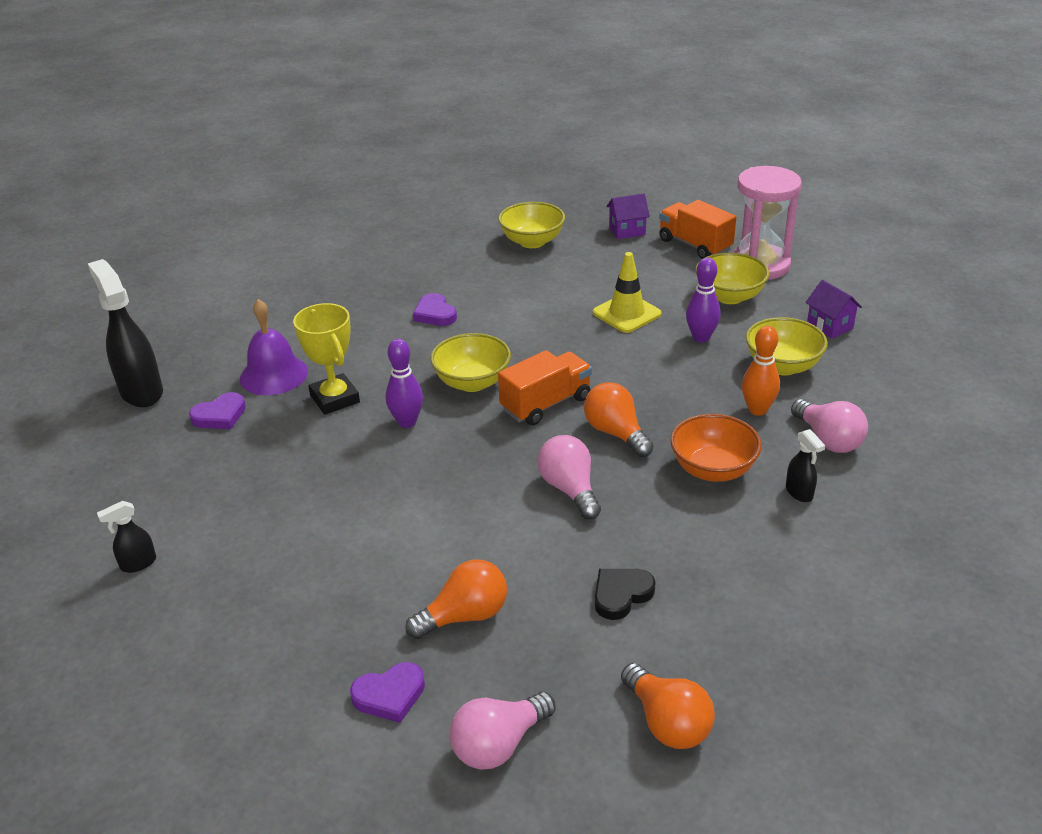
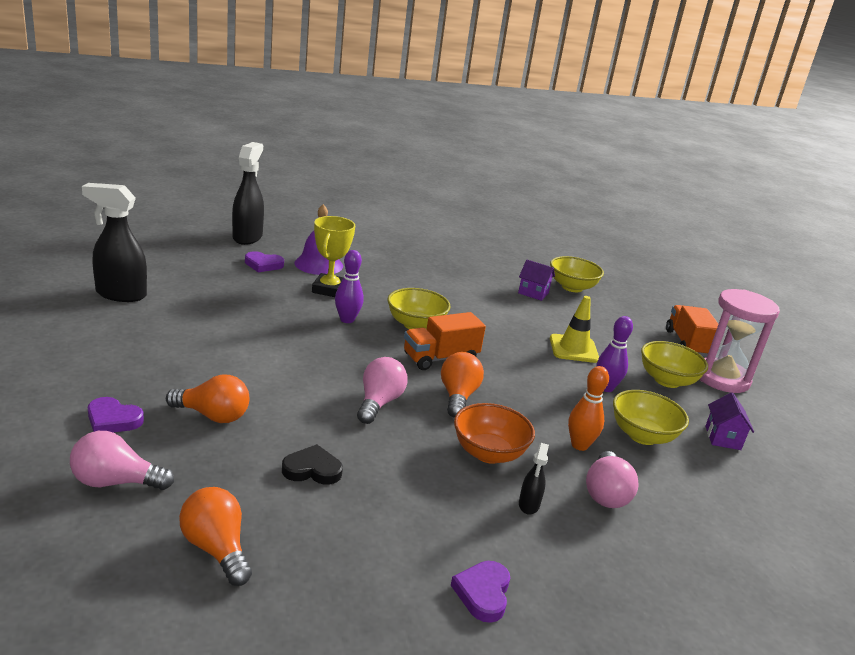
camera: 35 degrees right, 10 degrees down
black spray bottle [97,501,156,573] -> black spray bottle [82,183,147,302], size x2.09
purple heart [413,293,457,326] -> purple heart moved to [451,561,510,623]
orange truck [498,350,592,426] -> orange truck turned 150 degrees clockwise [404,312,486,370]
purple house [607,193,650,239] -> purple house moved to [518,260,555,301]
orange light bulb [621,663,715,749] -> orange light bulb turned 135 degrees clockwise [179,487,252,586]

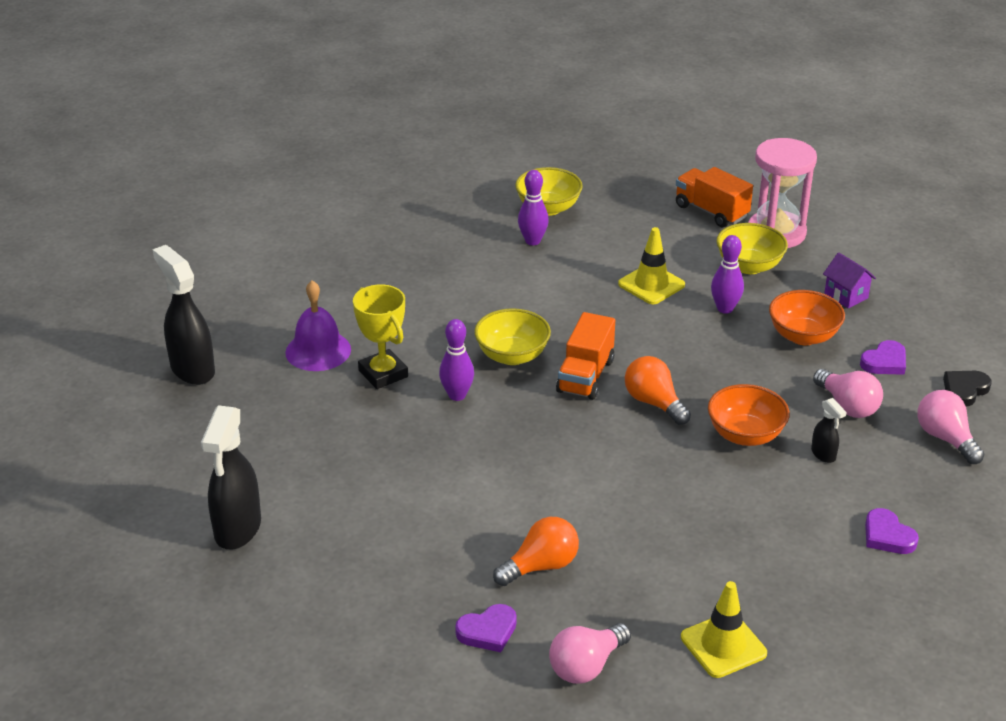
camera: 40 degrees left, 10 degrees up
black spray bottle [82,183,147,302] -> black spray bottle turned 45 degrees counterclockwise [201,405,261,549]
orange light bulb [179,487,252,586] -> yellow traffic cone [681,581,767,678]
purple heart [245,251,284,272] -> purple heart moved to [860,340,906,375]
black heart [282,444,343,485] -> black heart moved to [943,371,992,406]
pink light bulb [357,357,408,424] -> pink light bulb moved to [917,390,985,464]
purple house [518,260,555,301] -> purple bowling pin [518,170,549,245]
orange bowling pin [568,366,609,451] -> none
yellow bowl [613,390,689,445] -> orange bowl [769,290,845,345]

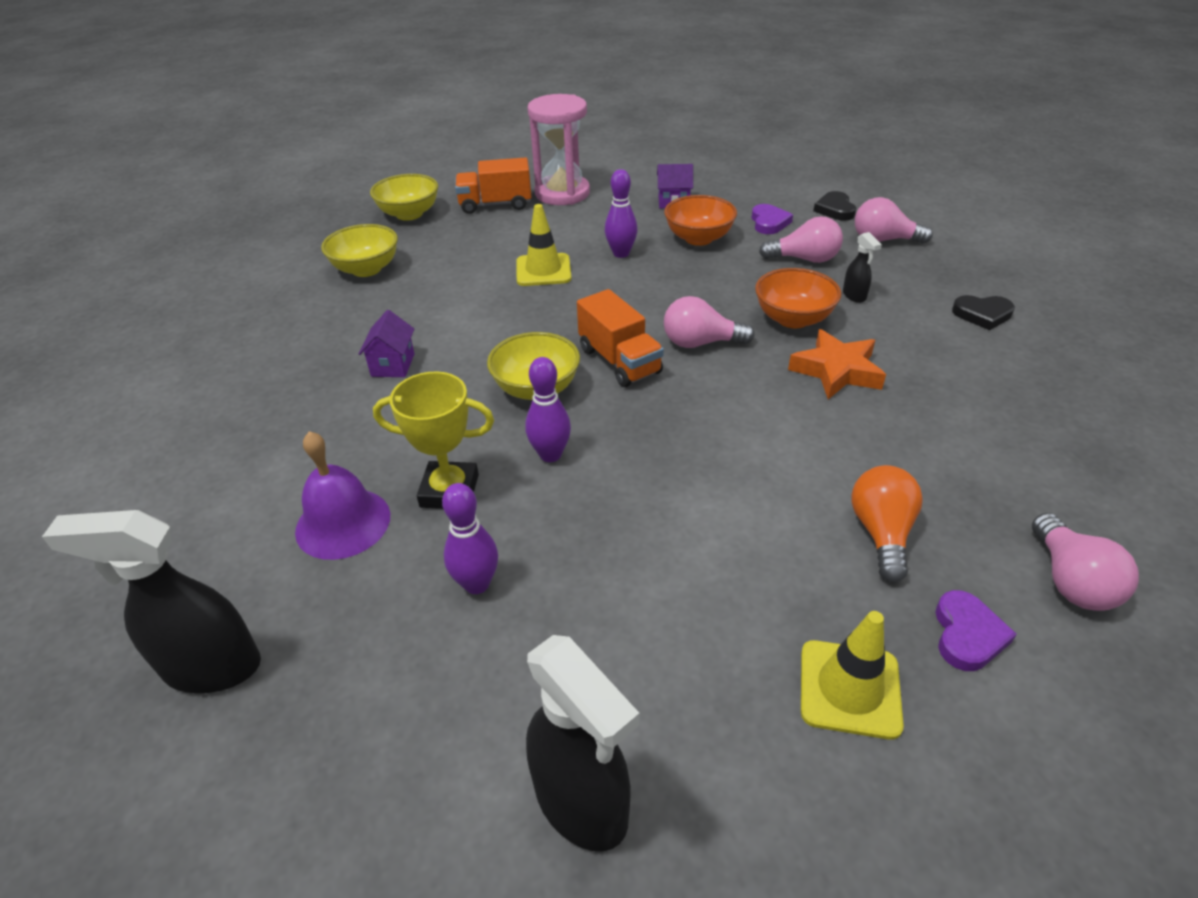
camera: 50 degrees left, 5 degrees up
purple bowling pin [518,170,549,245] -> purple bowling pin moved to [442,483,498,594]
orange light bulb [625,356,691,425] -> pink light bulb [664,296,755,348]
yellow traffic cone [681,581,767,678] -> yellow traffic cone moved to [801,611,904,740]
yellow bowl [716,223,788,274] -> yellow bowl moved to [370,174,438,221]
black spray bottle [811,398,847,463] -> black spray bottle turned 60 degrees clockwise [843,232,882,303]
purple heart [865,508,919,554] -> black heart [952,295,1015,330]
none -> purple house [359,310,415,377]
none -> orange star [788,329,886,399]

